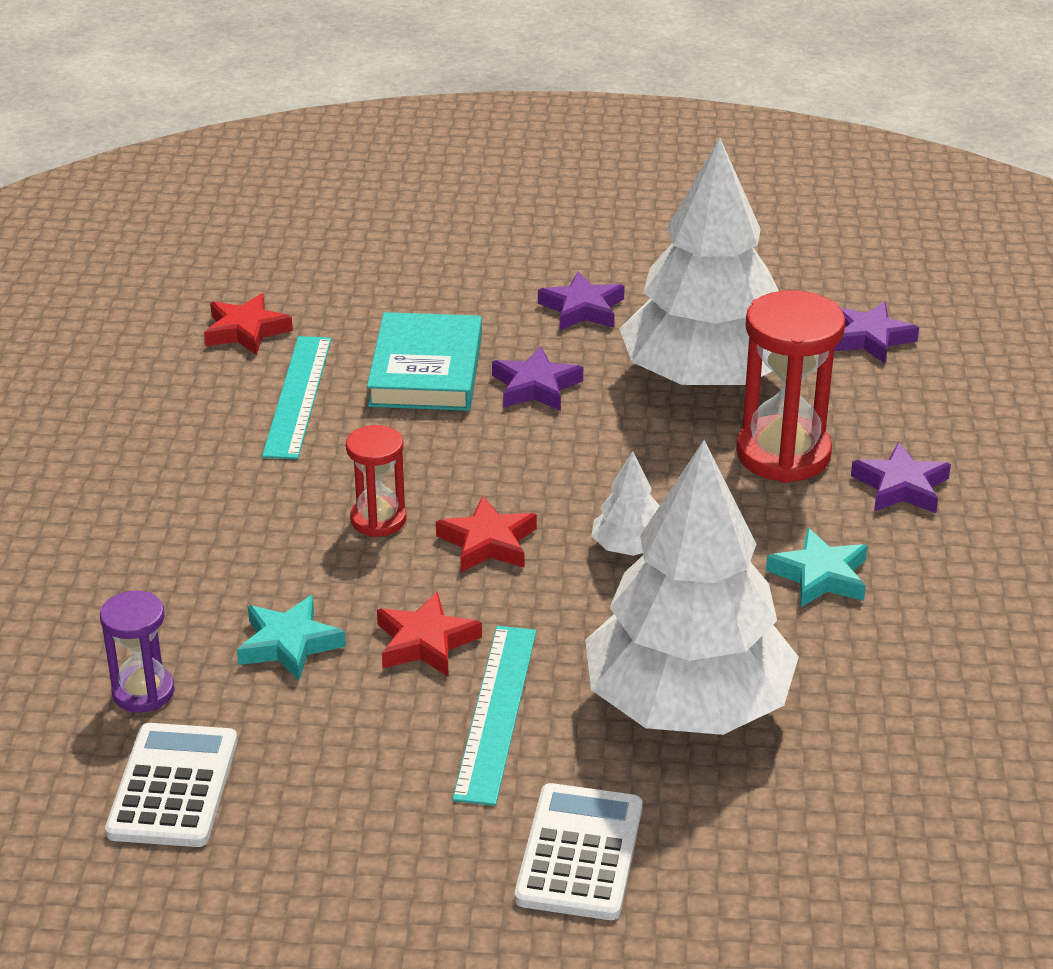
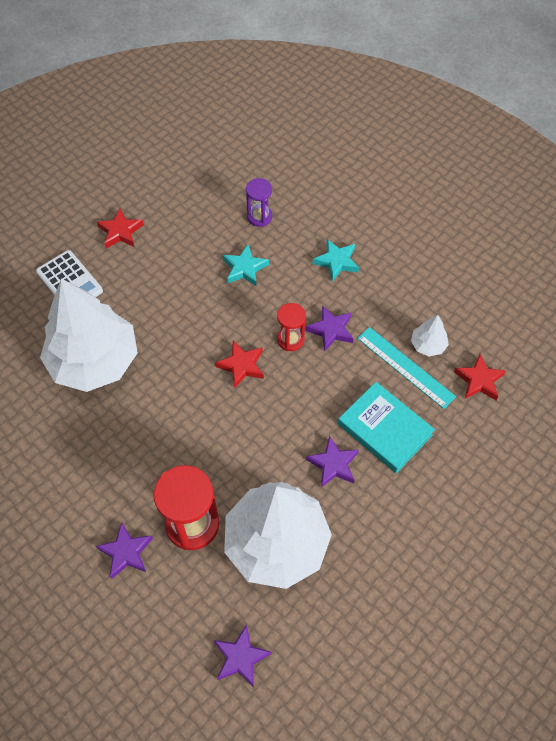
camera: 130 degrees right, 25 degrees up
white calculator [105,723,237,847] -> none
red star [377,591,482,677] -> red star moved to [97,209,144,248]
turquoise ruler [452,626,536,806] -> none
purple star [538,271,625,330] -> purple star moved to [306,305,354,352]
white tree [591,451,660,556] -> white tree moved to [411,315,449,356]
turquoise star [766,528,868,607] -> turquoise star moved to [313,239,359,282]

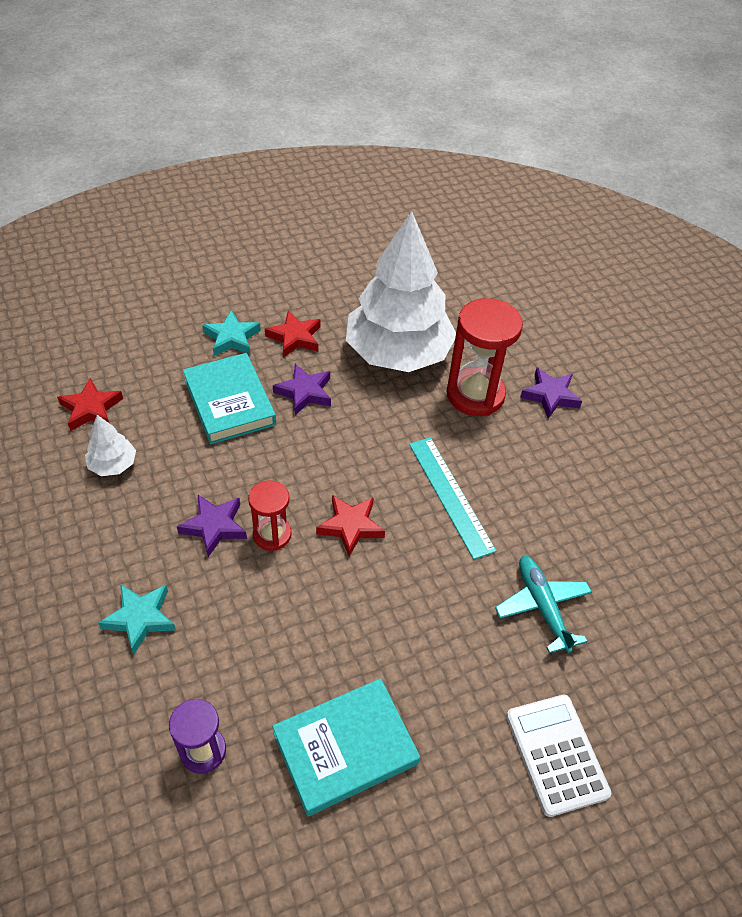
camera: 160 degrees left, 10 degrees down
white tree [40,278,138,392] -> turquoise plane [495,556,592,653]
red star [97,209,144,248] -> red star moved to [265,311,321,358]
purple star [213,625,272,687] -> none
turquoise star [223,244,269,286] -> turquoise star moved to [202,310,261,356]
turquoise ruler [357,327,456,409] -> turquoise ruler moved to [409,437,496,560]
none -> turquoise book [272,678,420,817]

